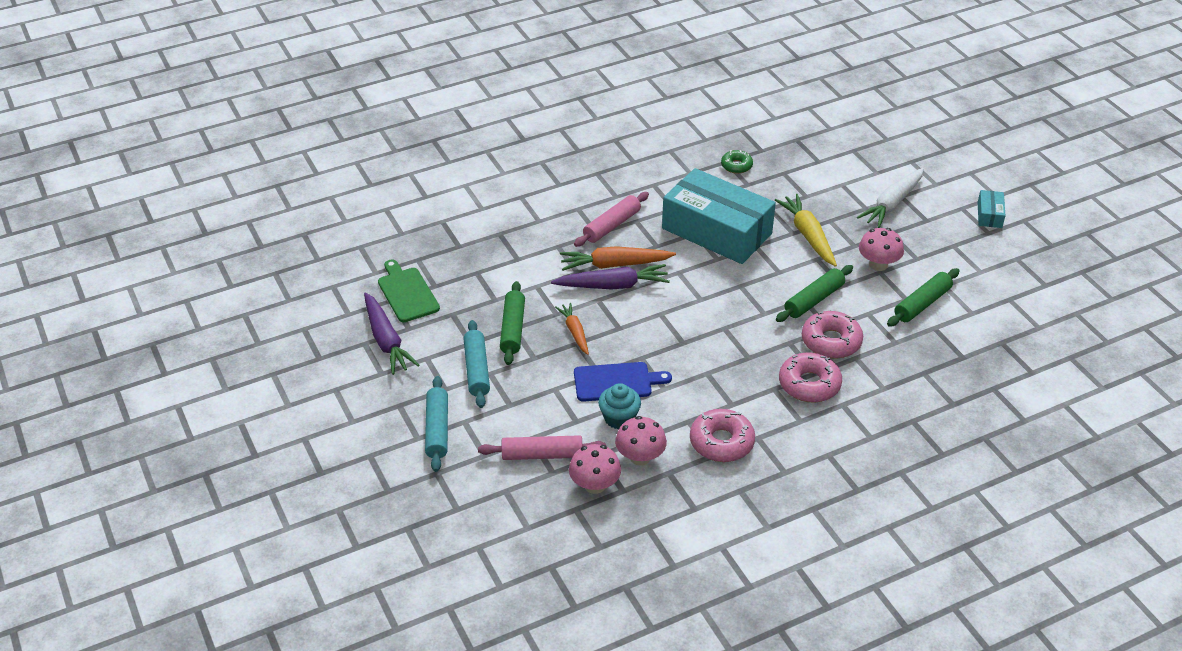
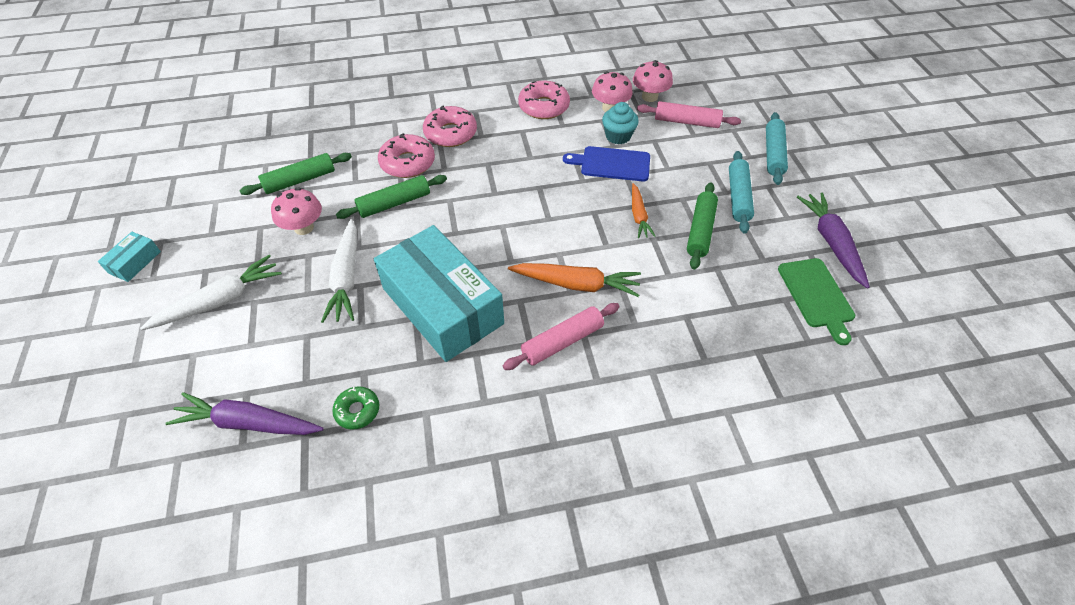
camera: 165 degrees left, 10 degrees up
purple carrot [551,264,670,290] -> purple carrot moved to [165,392,323,435]
yellow carrot [775,194,837,267] -> white carrot [321,219,357,323]

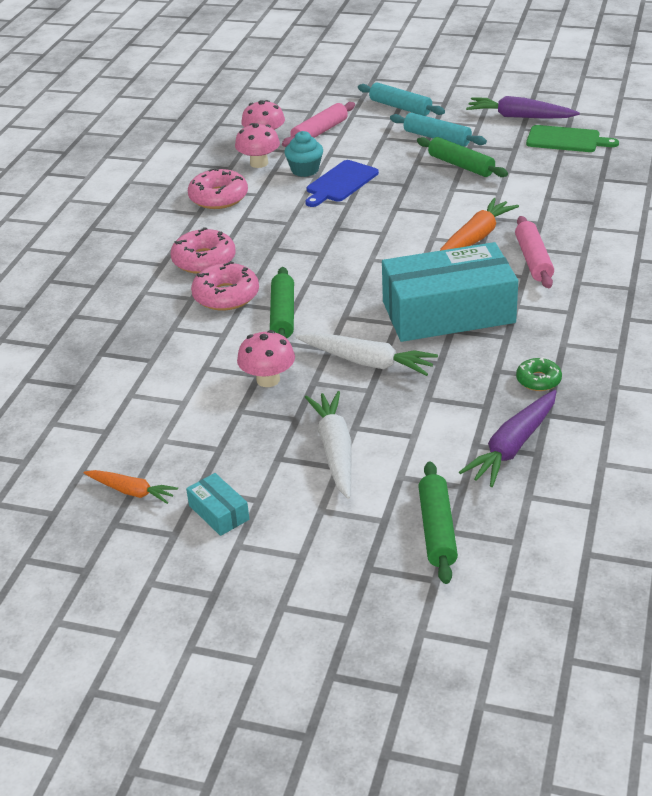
camera: 60 degrees left, 15 degrees down
green rolling pin [240,153,352,195] -> green rolling pin moved to [418,461,458,584]
orange carrot [632,183,656,238] -> orange carrot moved to [84,470,178,504]

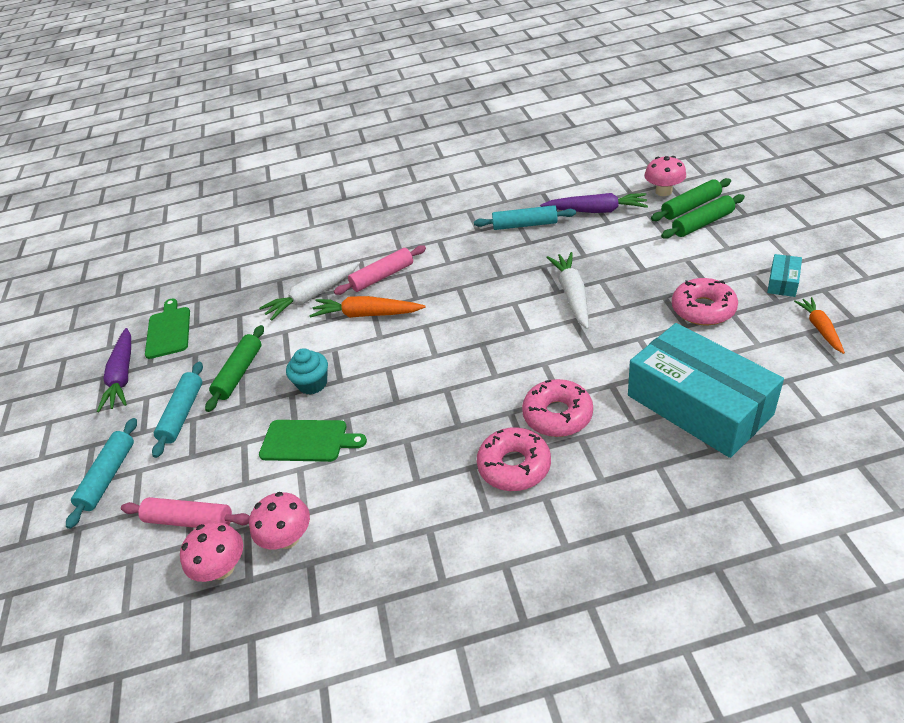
camera: 115 degrees left, 5 degrees up
pink donut [188,168,248,209] -> pink donut moved to [672,278,738,325]
pink mushroom [237,330,295,387] -> pink mushroom moved to [644,156,686,196]
green rolling pin [270,267,294,339] -> green rolling pin moved to [661,194,745,239]
turquoise cupcake [284,131,323,177] -> turquoise cupcake moved to [286,348,328,395]
blue cutting board [305,160,379,207] -> green cutting board [259,420,367,462]
white carrot [305,391,351,499] -> white carrot moved to [259,262,360,321]
turquoise box [382,242,518,342] -> turquoise box moved to [628,323,784,458]
green donut [516,357,562,391] -> turquoise rolling pin [474,205,576,230]

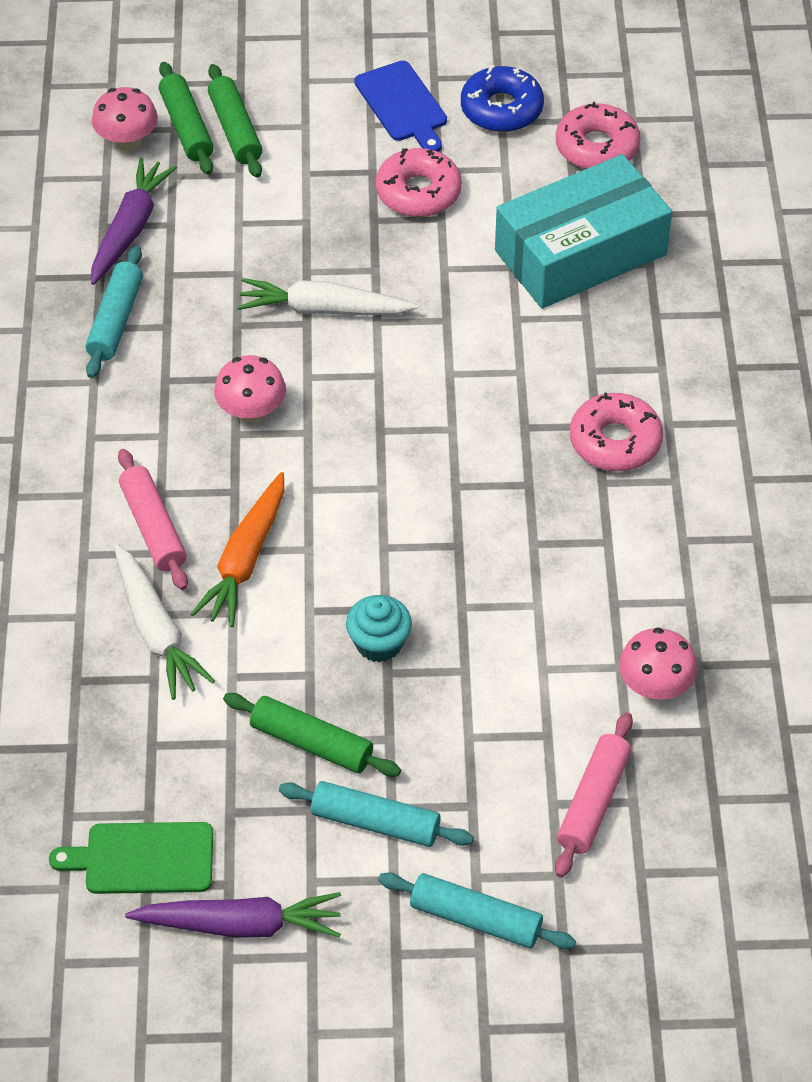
camera: 85 degrees left, 10 degrees up
pink mushroom [180,522,243,582] -> pink mushroom moved to [214,355,286,423]
green cutting board [259,420,367,462] -> none
pink donut [522,379,593,437] -> pink donut moved to [556,102,640,169]
turquoise box [767,254,802,297] -> blue cutting board [354,61,447,152]
orange carrot [794,297,845,354] -> blue donut [461,65,544,132]

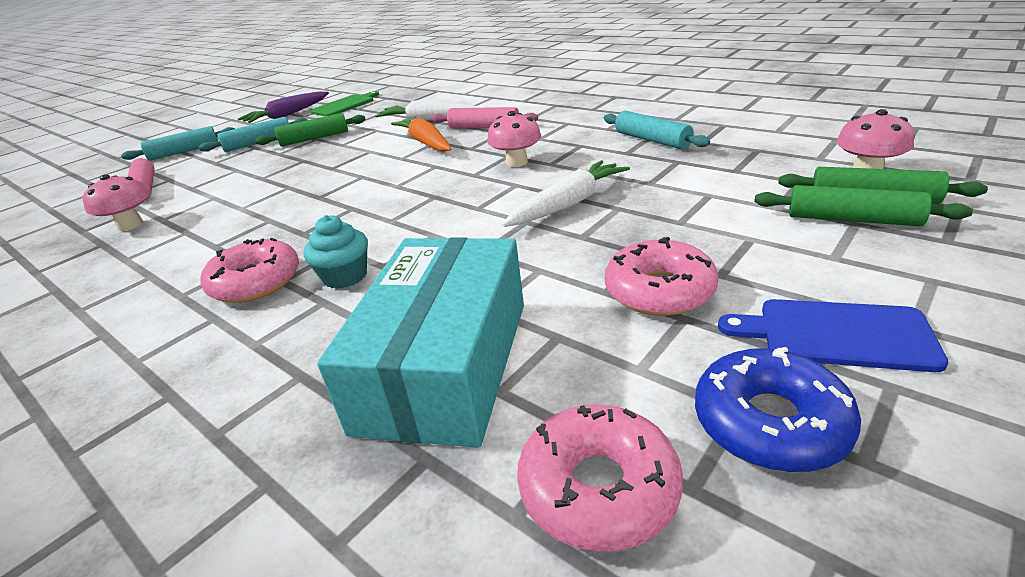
camera: 135 degrees right, 20 degrees down
purple carrot [91,157,177,285] -> none
turquoise cupcake [346,595,412,662] -> turquoise cupcake moved to [304,215,368,289]

